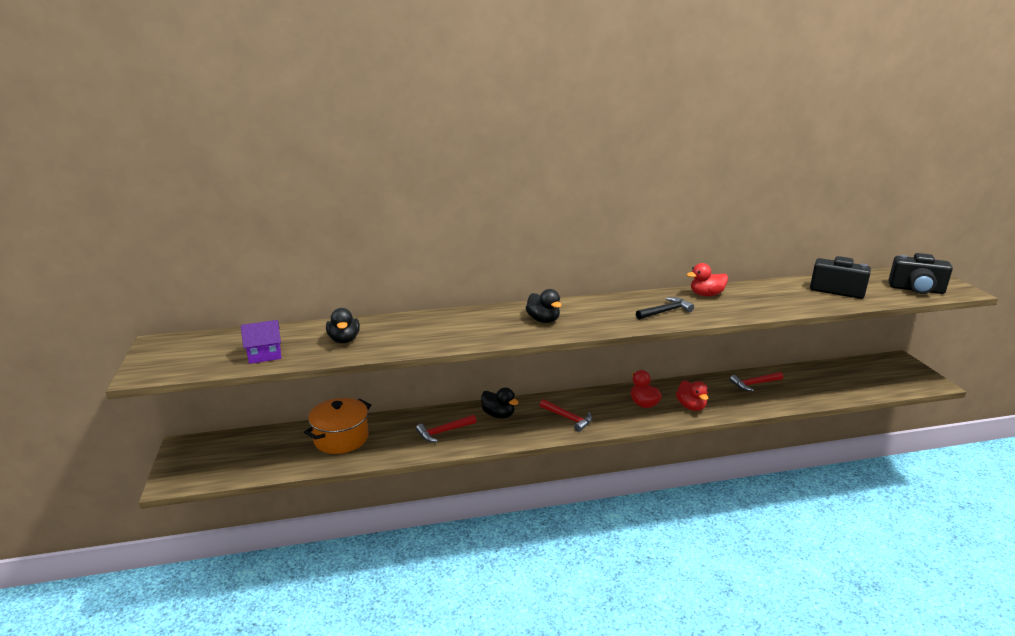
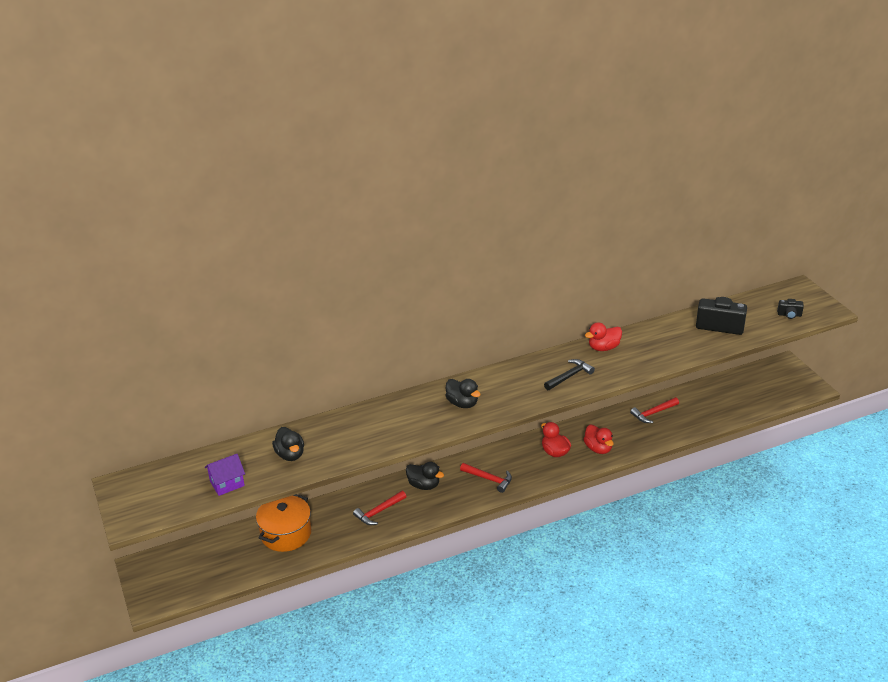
camera: 10 degrees left, 10 degrees up
black camera [888,253,953,294] -> black camera [777,299,804,319], size x0.51

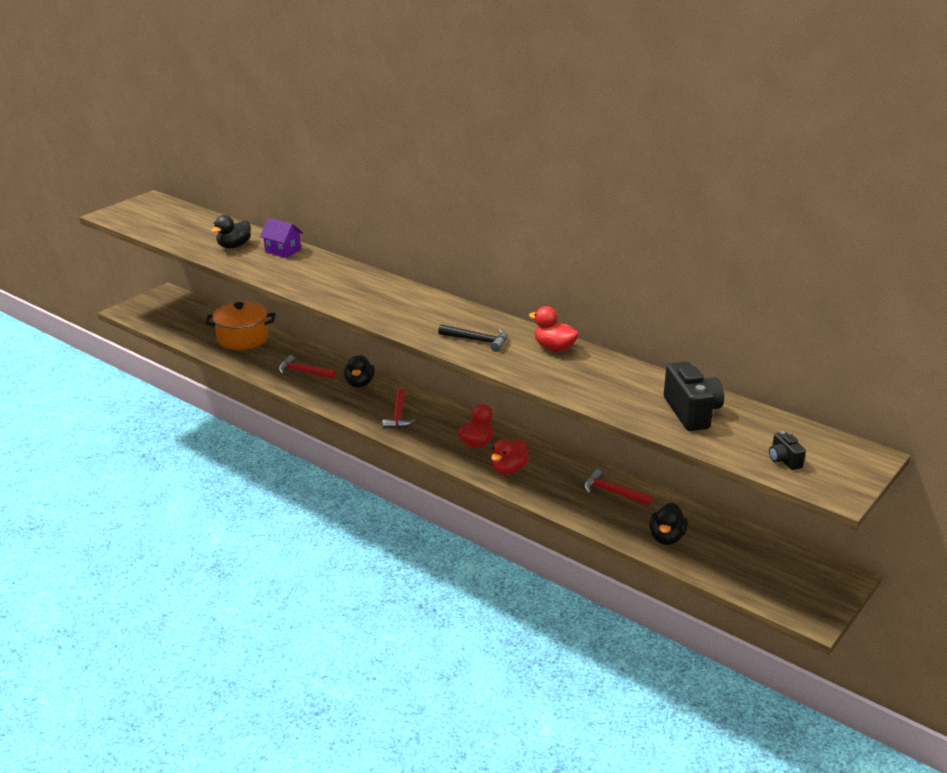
camera: 60 degrees right, 5 degrees down
purple house [205,454,245,496] -> purple house moved to [260,218,303,258]
black duck [445,379,481,408] -> black duck moved to [649,503,688,545]

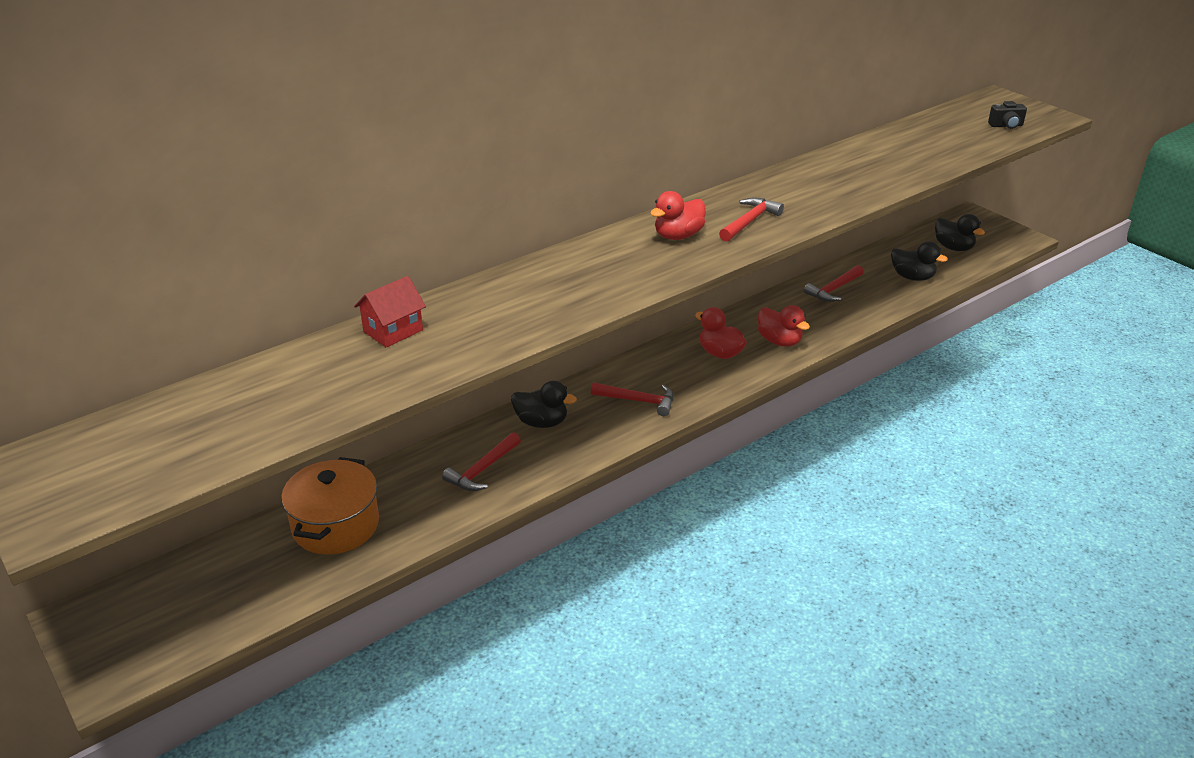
camera: 75 degrees left, 5 degrees up
black duck [211,215,251,248] -> black duck moved to [935,214,985,251]
purple house [260,218,303,258] -> red house [354,276,426,348]
black hammer [438,324,507,352] -> red hammer [719,198,784,242]
red duck [529,306,579,352] -> red duck moved to [650,191,706,240]
black camera [664,361,724,431] -> none

